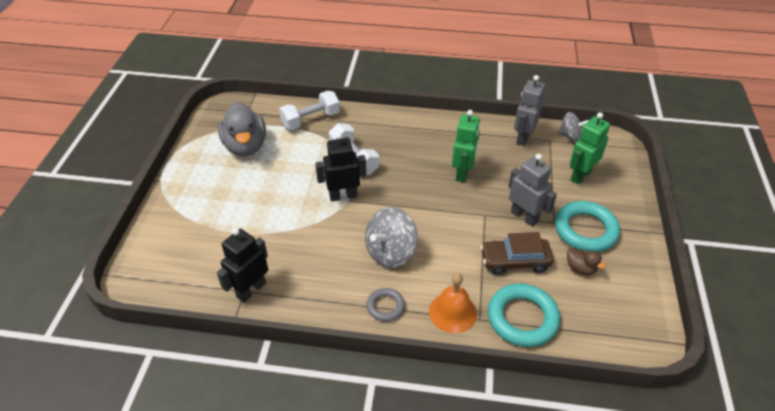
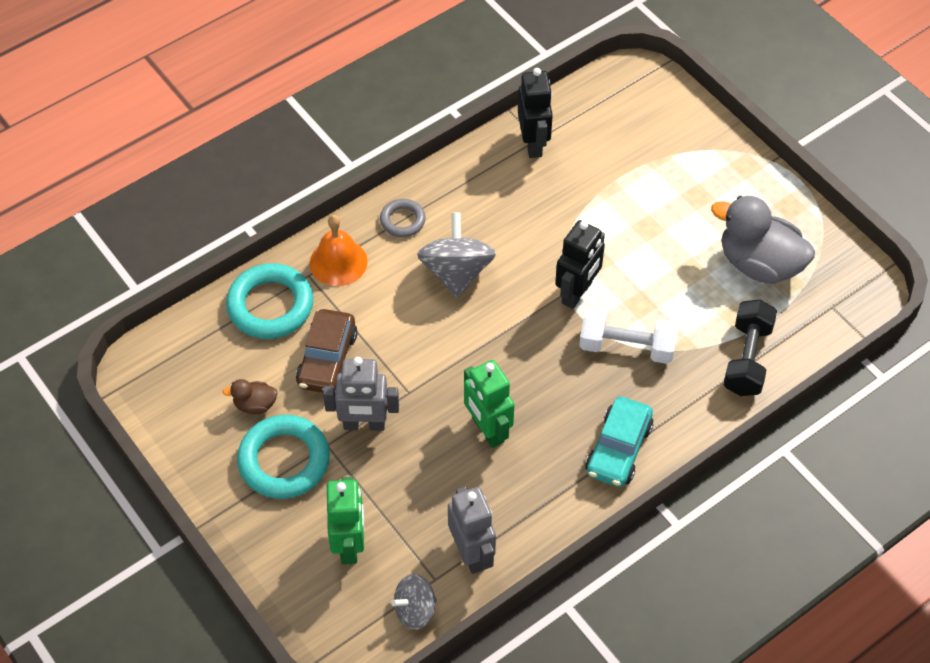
camera: 135 degrees right, 10 degrees up
white dumbbell [279,91,340,130] -> black dumbbell [724,300,777,396]
brown car [480,232,554,275] -> brown car turned 150 degrees clockwise [296,309,357,393]
none -> turquoise car [585,396,654,487]

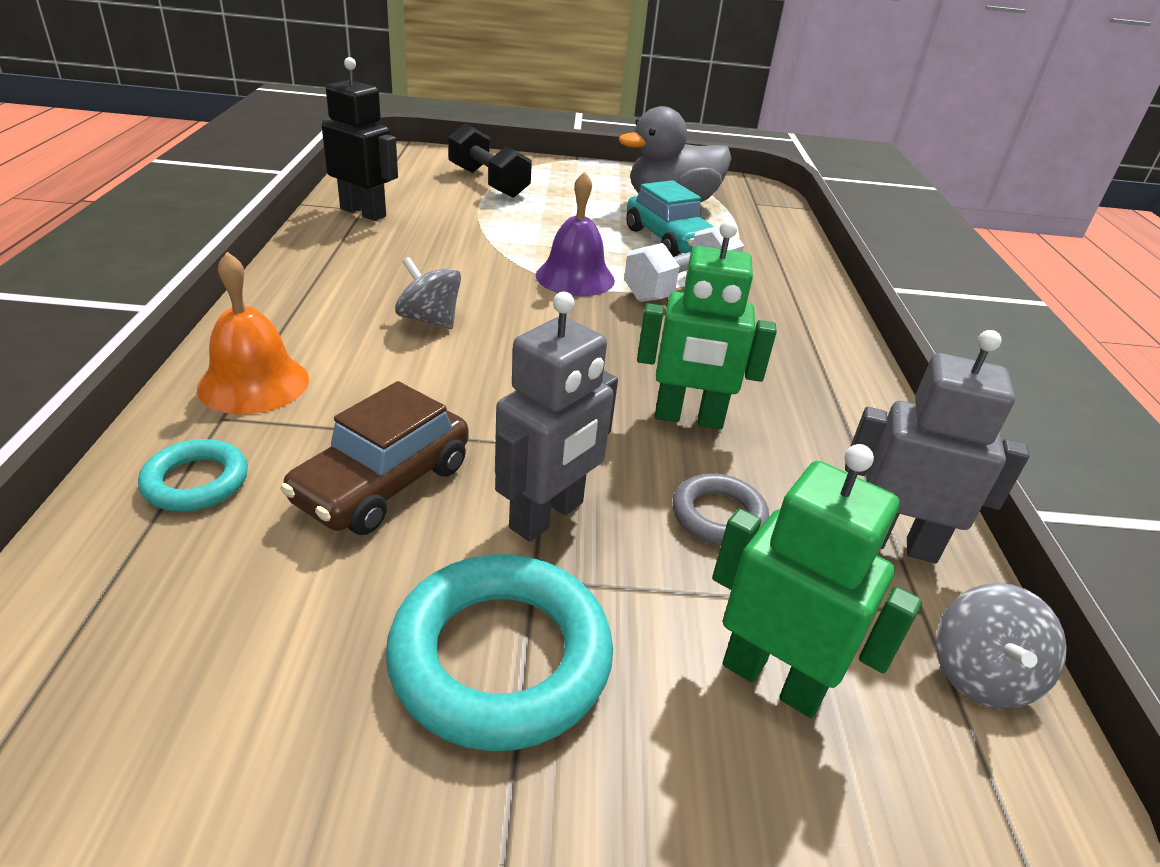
camera: 55 degrees left, 20 degrees down
brown duck [223,379,278,414] -> none
turquoise ring [226,263,313,339] -> turquoise ring [138,439,248,511], size x0.54
brown car [296,309,357,393] -> brown car turned 75 degrees clockwise [280,381,469,535]
grey ring [380,199,426,237] -> grey ring moved to [673,474,769,546]
grey spinning top [417,213,496,298] -> grey spinning top [395,257,461,329], size x0.62
black robot [555,220,605,309] -> purple bell [536,171,615,296]
turquoise car [585,396,654,487] -> turquoise car moved to [626,180,715,257]
black dumbbell [724,300,777,396] -> black dumbbell moved to [448,123,532,198]

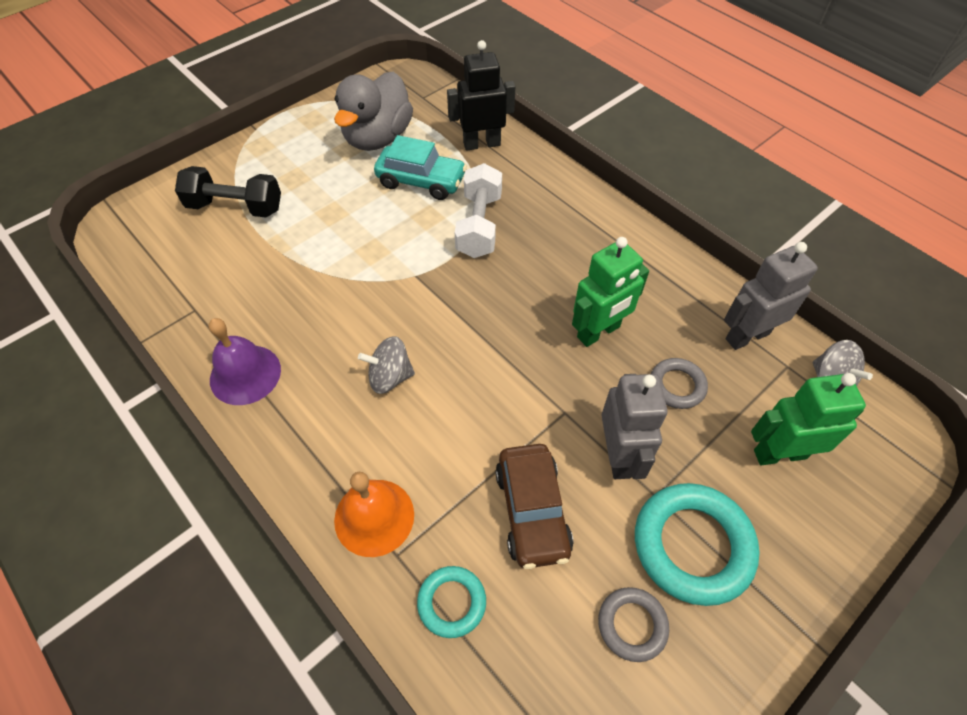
camera: 40 degrees left, 20 degrees up
black robot [322,57,398,221] -> black robot moved to [447,40,516,151]
purple bell [536,171,615,296] -> purple bell moved to [209,318,281,405]
none -> grey ring [598,587,669,662]

